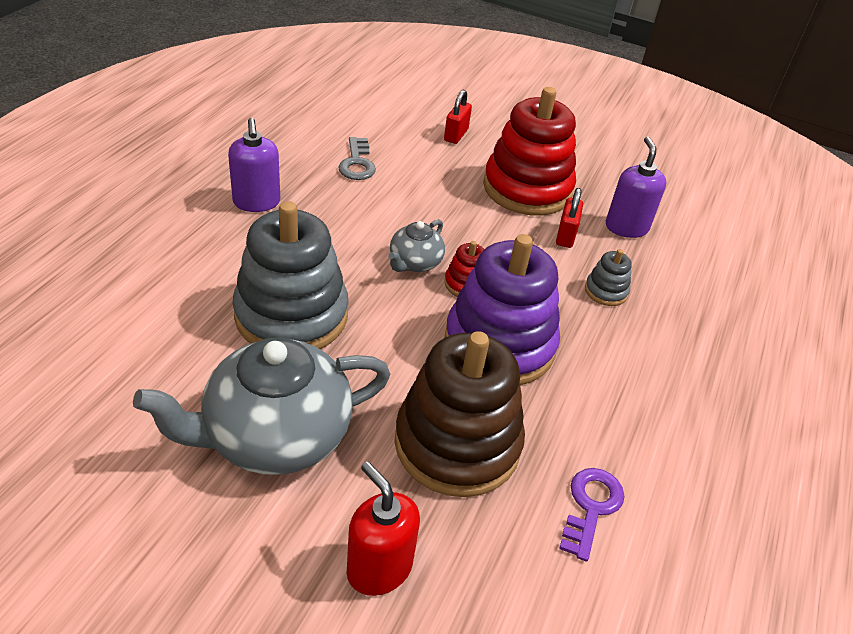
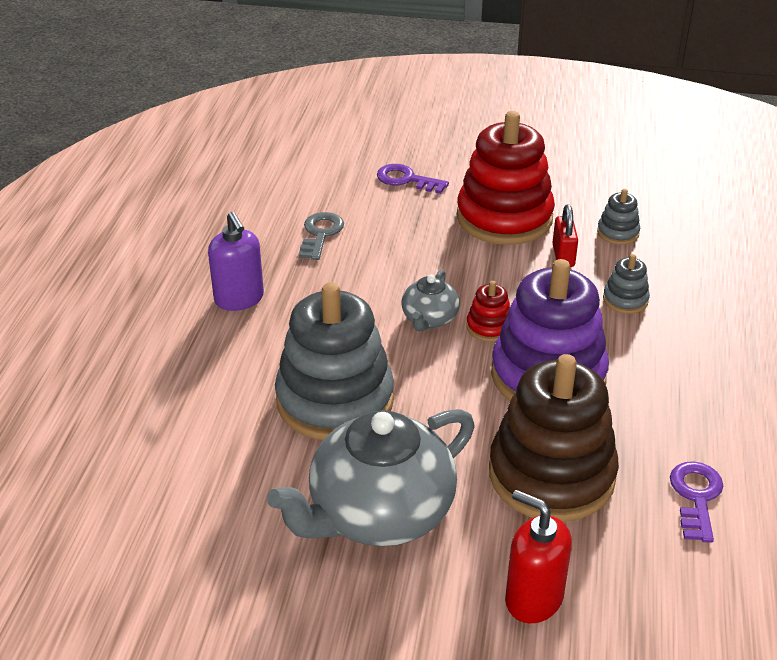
camera: 10 degrees left, 5 degrees down
grey key [338,137,376,180] -> grey key turned 150 degrees counterclockwise [299,212,344,260]
red padlock [444,90,472,144] -> purple key [377,164,449,194]
purple soap dispenser [606,137,667,238] -> grey stacking toy [597,189,640,245]

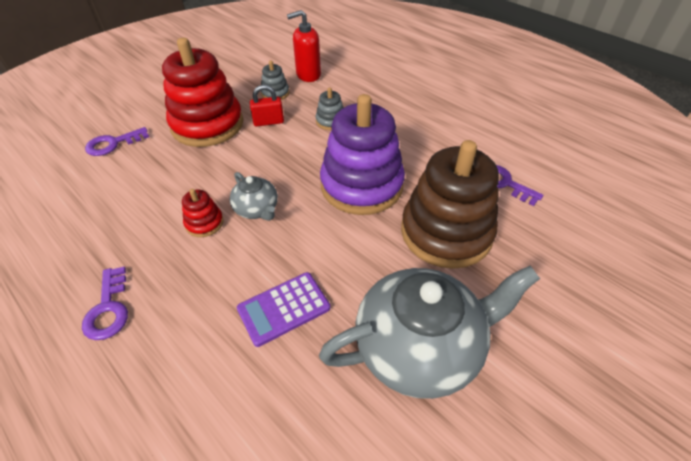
camera: 55 degrees left, 10 degrees up
purple soap dispenser [208,212,264,311] -> purple key [82,267,128,340]
grey teapot [267,409,475,547] -> grey teapot turned 105 degrees counterclockwise [319,266,540,399]
grey stacking toy [275,282,394,440] -> purple calculator [237,272,330,347]
grey key [299,212,344,260] -> none
red stacking toy [466,281,510,342] -> red stacking toy moved to [182,189,223,237]
red soap dispenser [505,490,572,623] -> red soap dispenser moved to [287,10,321,82]
red padlock [553,205,578,267] -> red padlock turned 45 degrees counterclockwise [250,85,284,126]

